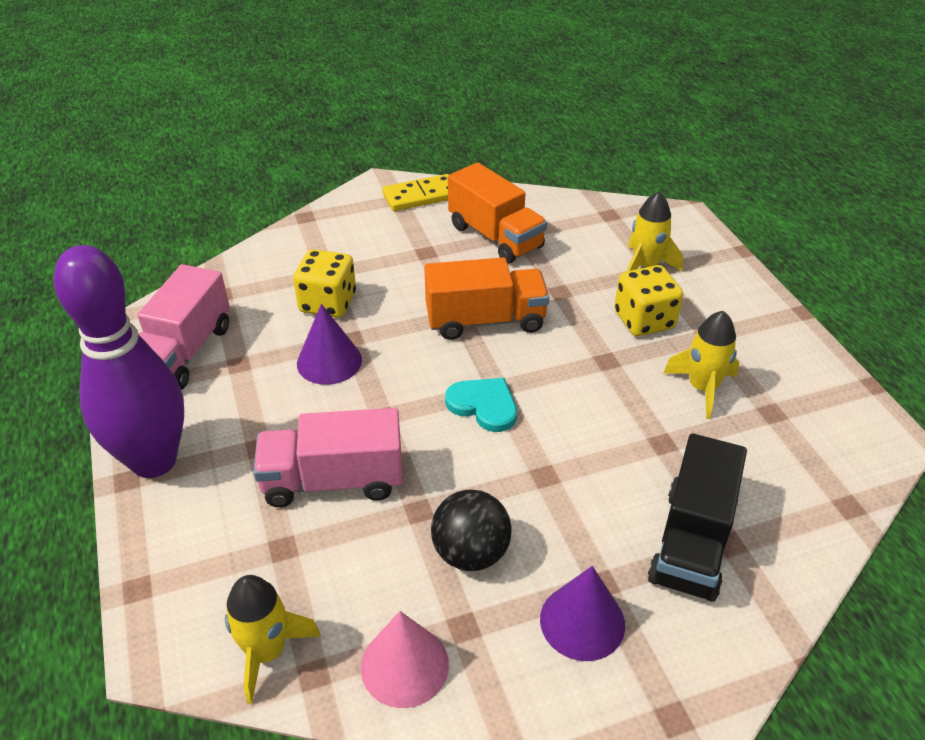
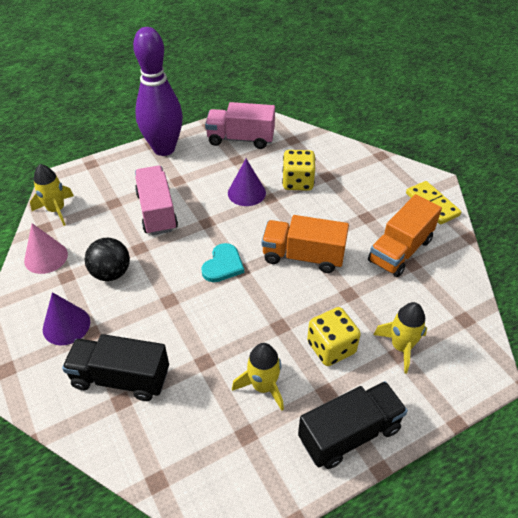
camera: 80 degrees right, 5 degrees up
orange truck [424,257,549,340] -> orange truck turned 120 degrees clockwise [262,215,349,273]
none -> black truck [298,381,408,469]

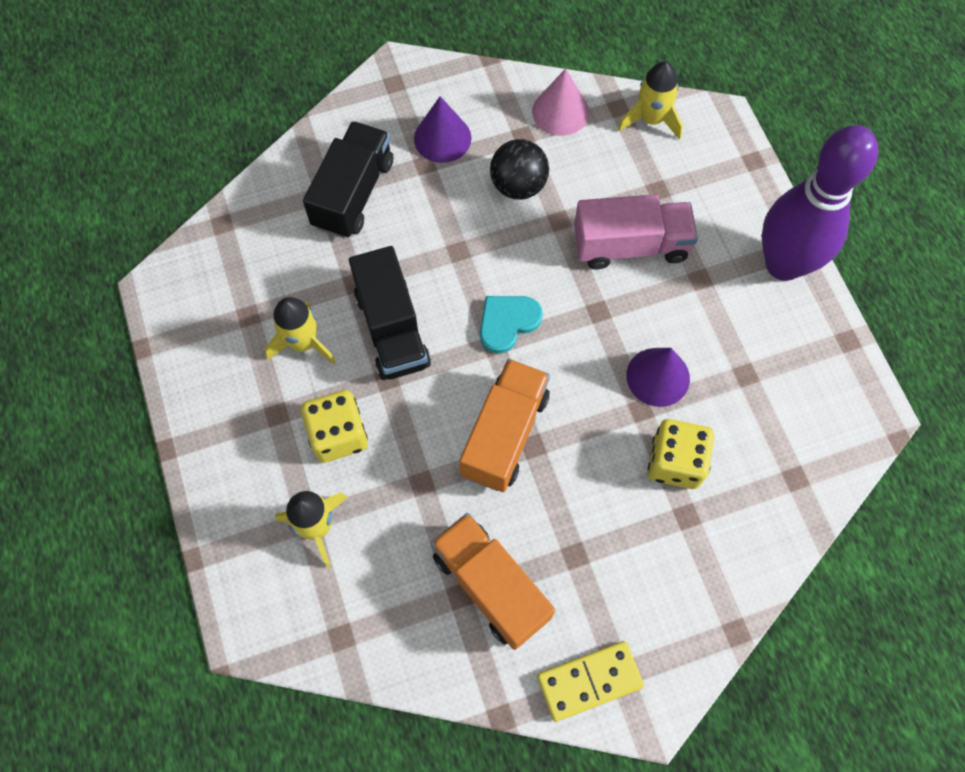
camera: 100 degrees right, 20 degrees up
turquoise heart [201,243,244,282] -> turquoise heart turned 105 degrees clockwise [480,296,543,354]
pink truck [205,102,275,149] -> none
black truck [298,381,408,469] -> black truck moved to [349,246,431,380]

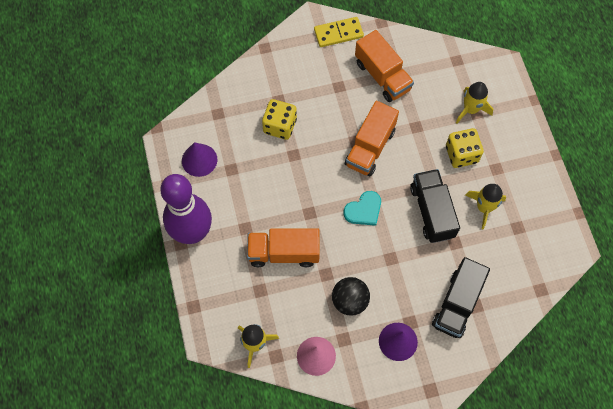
camera: 175 degrees left, 0 degrees up
pink truck [574,194,698,269] -> orange truck [247,228,320,267]
purple cone [626,348,690,407] -> purple cone moved to [182,142,217,177]

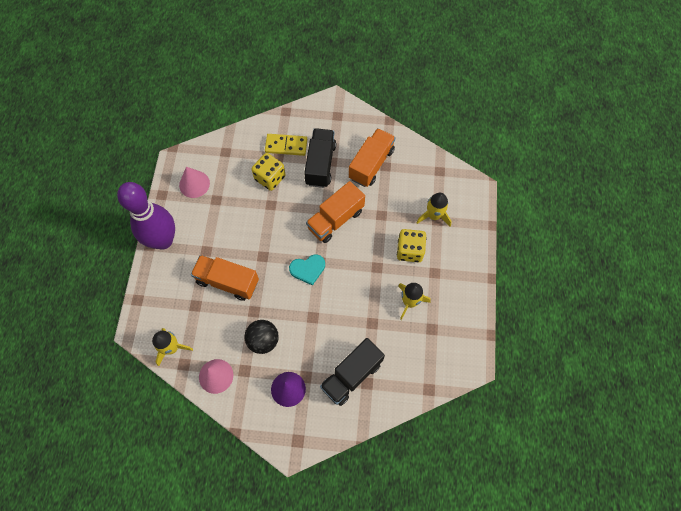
camera: 20 degrees right, 0 degrees up
purple cone [182,142,217,177] -> pink cone [179,167,210,198]
yellow domino [314,17,364,47] -> yellow domino moved to [265,134,307,156]
orange truck [355,30,414,102] -> orange truck turned 135 degrees counterclockwise [349,128,396,187]
black truck [410,169,460,243] -> black truck moved to [304,128,336,188]

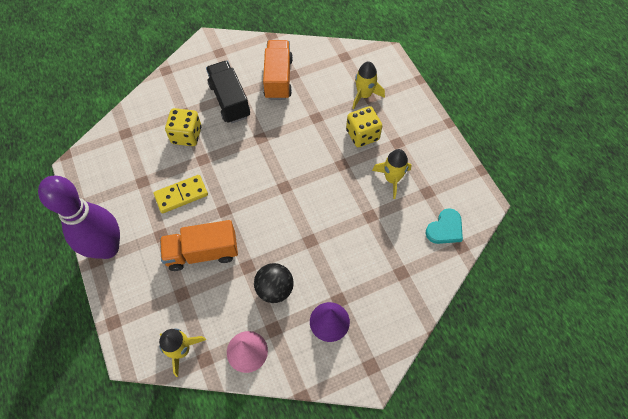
camera: 30 degrees left, 5 degrees down
pink cone [179,167,210,198] -> none
yellow domino [265,134,307,156] -> yellow domino moved to [154,175,208,213]
turquoise heart [289,254,325,286] -> turquoise heart moved to [426,208,463,244]
orange truck [306,181,365,243] -> none
black truck [320,338,385,406] -> none

